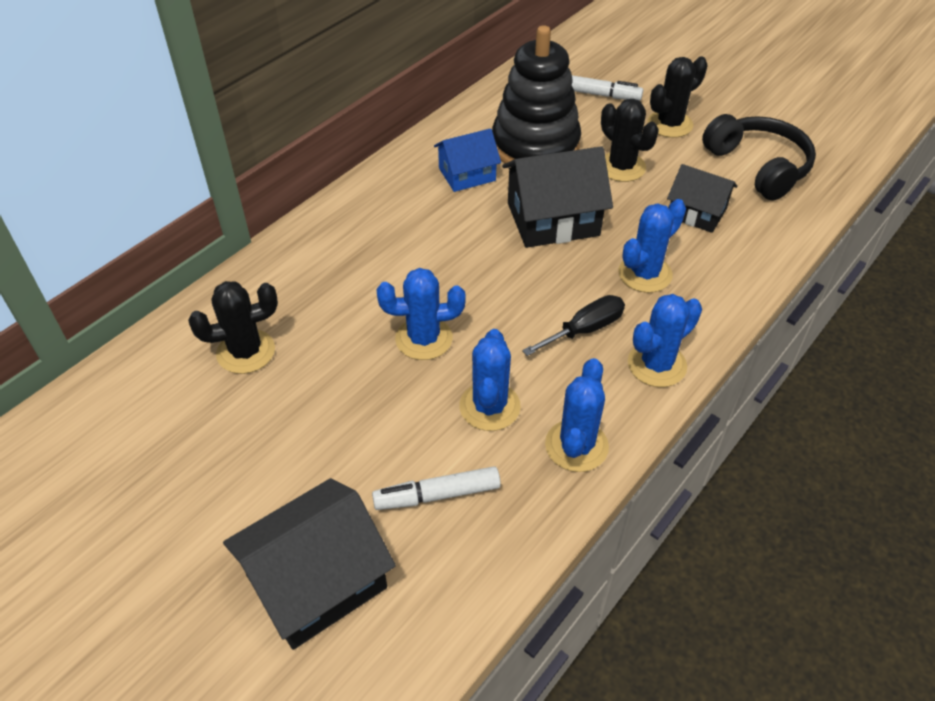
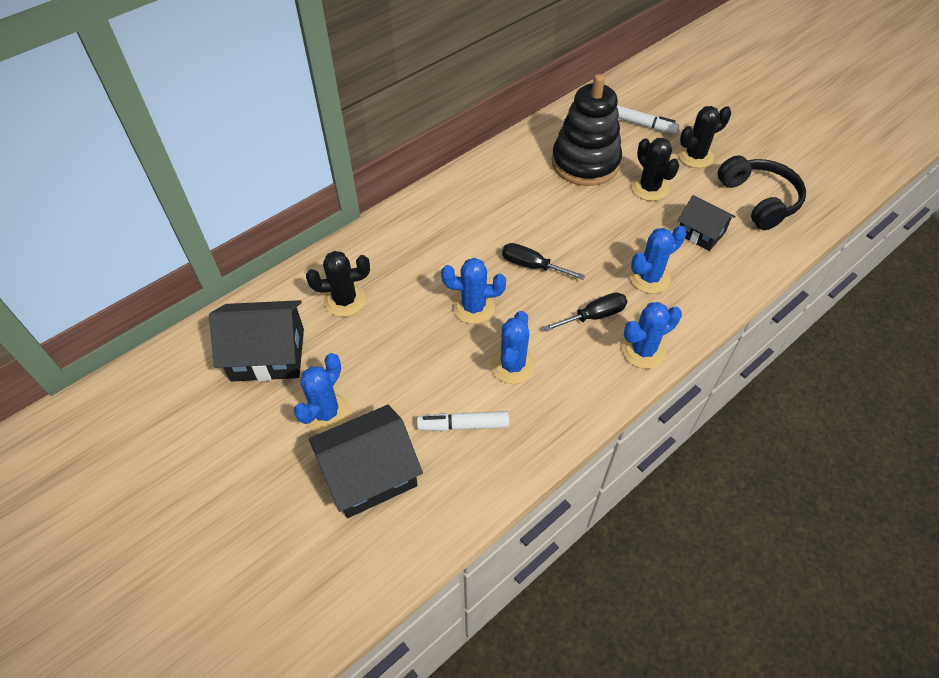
camera: 10 degrees right, 5 degrees up
blue house [434,128,501,192] -> none
black house [502,146,613,248] -> black house moved to [209,300,304,382]
blue cactus [545,358,609,472] -> blue cactus moved to [293,353,350,433]
none -> black screwdriver [502,243,585,280]

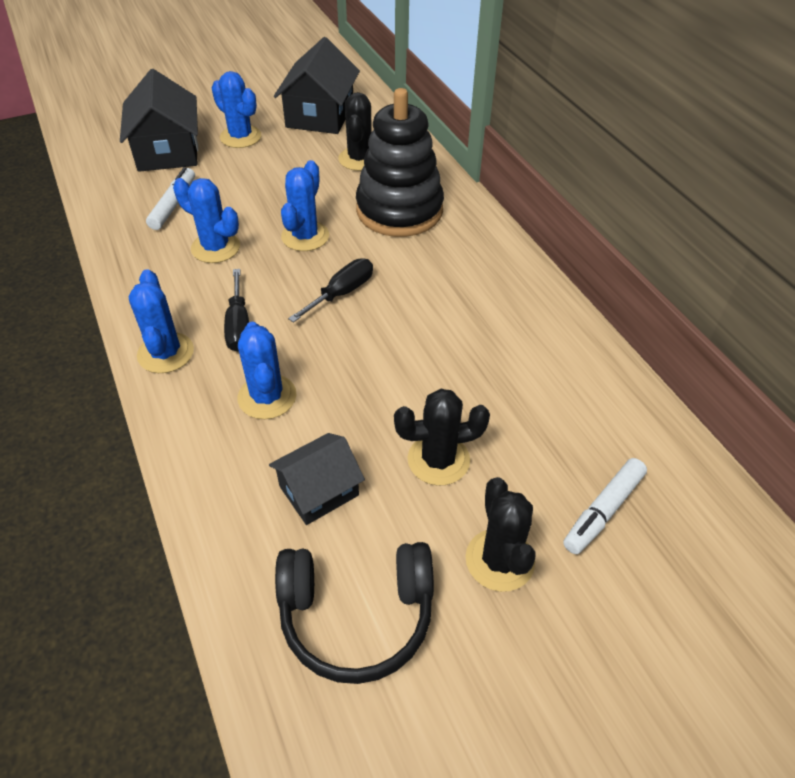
camera: 105 degrees right, 5 degrees down
black stacking toy [552,74,622,186] -> black stacking toy moved to [356,88,444,237]

